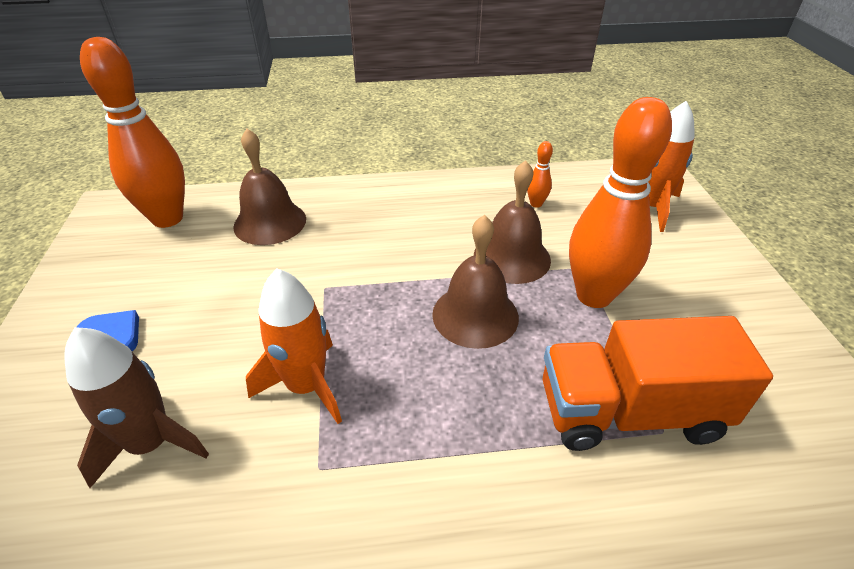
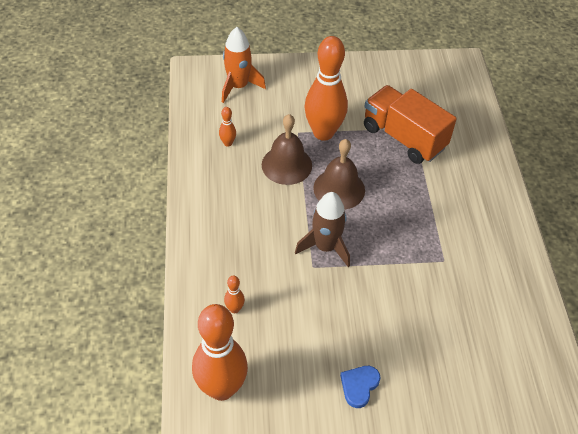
camera: 90 degrees left, 10 degrees up
brown rocket [64,327,209,488] -> brown rocket moved to [295,192,350,267]
brown bell [233,129,306,245] -> orange bowling pin [224,276,245,313]
orange rocket [246,268,342,424] -> none
orange truck [543,316,773,451] -> orange truck turned 135 degrees clockwise [364,85,457,164]

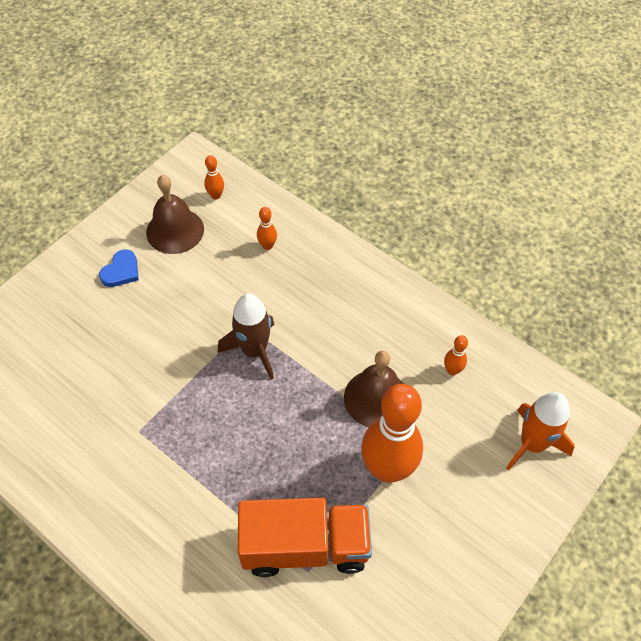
camera: 135 degrees right, 5 degrees up
orange bowling pin [192,304,248,401] -> orange bowling pin [204,155,224,200], size x0.41
brown bell [313,139,365,210] -> brown bell moved to [146,175,204,254]
blue heart [340,366,381,408] -> blue heart turned 45 degrees clockwise [99,249,139,287]

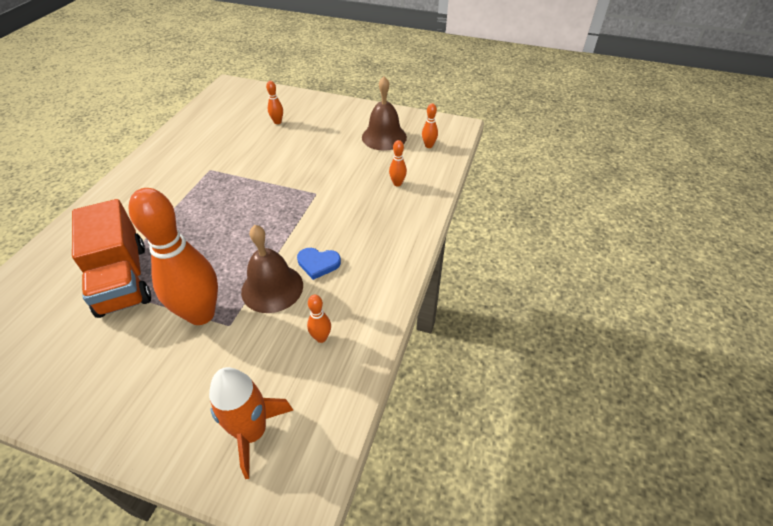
camera: 70 degrees right, 10 degrees down
blue heart [99,249,139,287] -> blue heart moved to [297,248,341,280]
brown rocket [218,293,274,380] -> none
none -> orange bowling pin [266,81,283,124]

